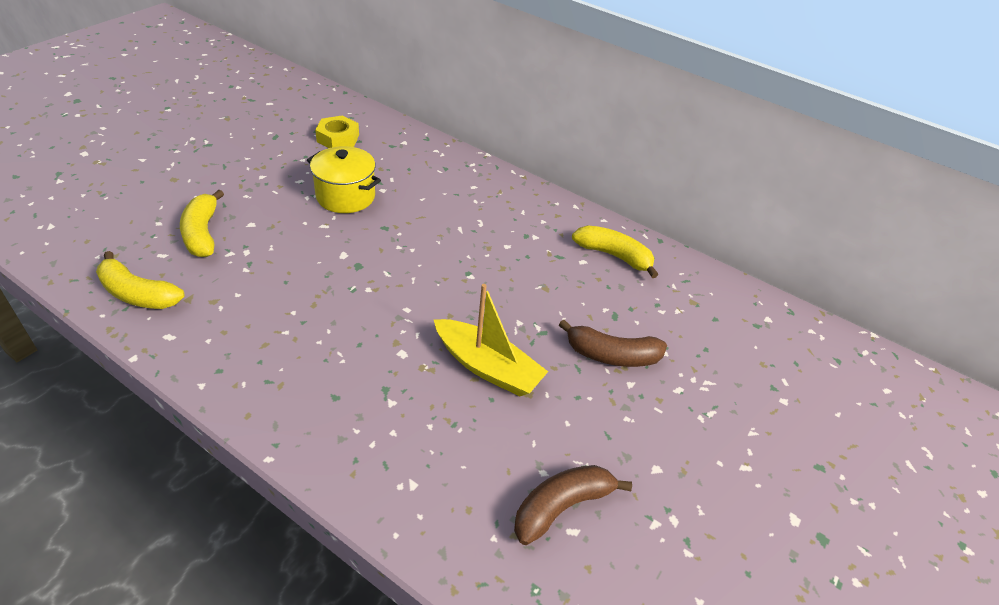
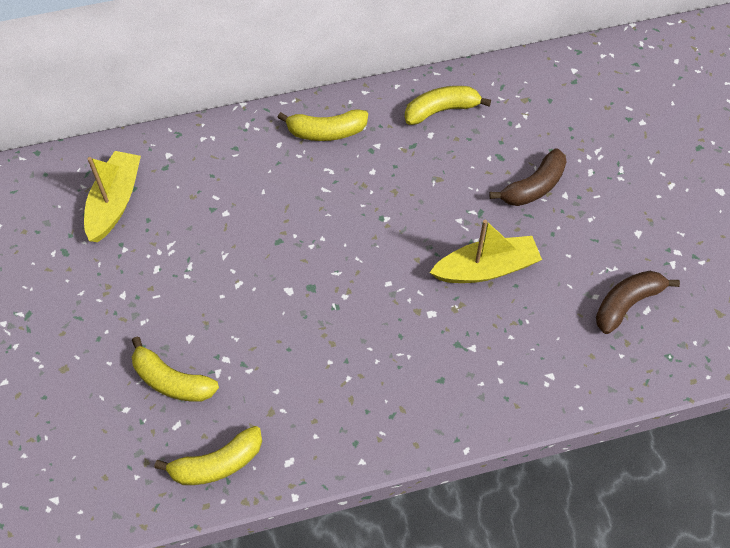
camera: 45 degrees left, 15 degrees up
yellow pot [307,146,381,213] -> none
yellow nut [315,115,359,148] -> yellow boat [84,151,141,242]
brown banana [514,465,632,545] -> brown banana turned 45 degrees clockwise [596,271,680,334]
none -> yellow banana [277,109,368,141]

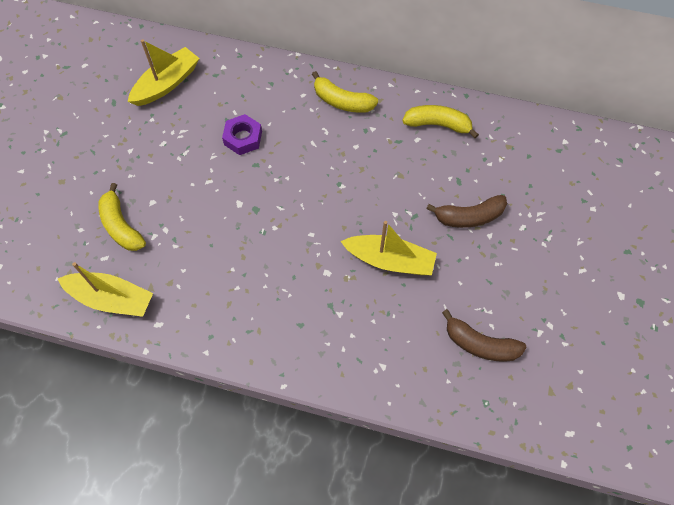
camera: 30 degrees right, 5 degrees up
yellow banana [155,426,262,485] -> yellow boat [58,262,153,317]
brown banana [596,271,680,334] -> brown banana turned 150 degrees counterclockwise [442,309,527,362]
none -> purple nut [222,114,262,155]

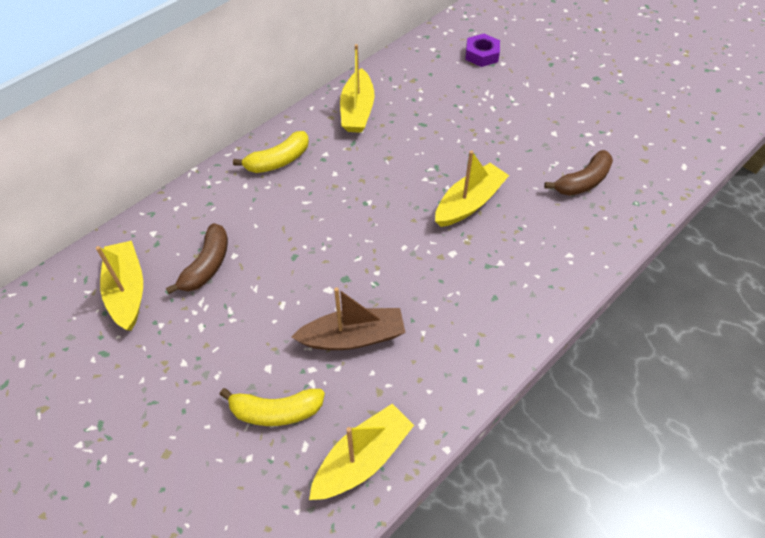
camera: 60 degrees left, 10 degrees down
purple nut [222,114,262,155] -> purple nut moved to [465,34,500,67]
yellow banana [402,105,479,138] -> yellow boat [340,44,374,133]
brown banana [426,195,507,228] -> brown banana moved to [166,223,228,294]
none -> brown boat [291,287,406,350]

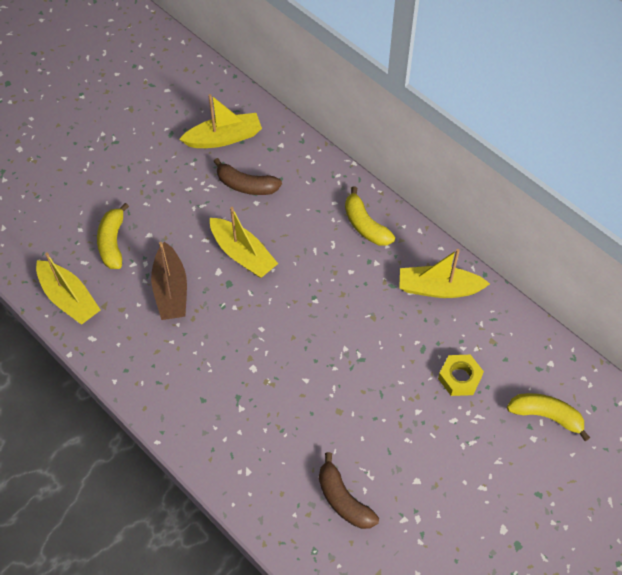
camera: 90 degrees right, 5 degrees up
yellow boat [435,150,509,227] -> yellow boat moved to [210,207,278,278]
purple nut [465,34,500,67] -> yellow banana [507,393,590,441]
none -> yellow nut [438,355,484,396]

